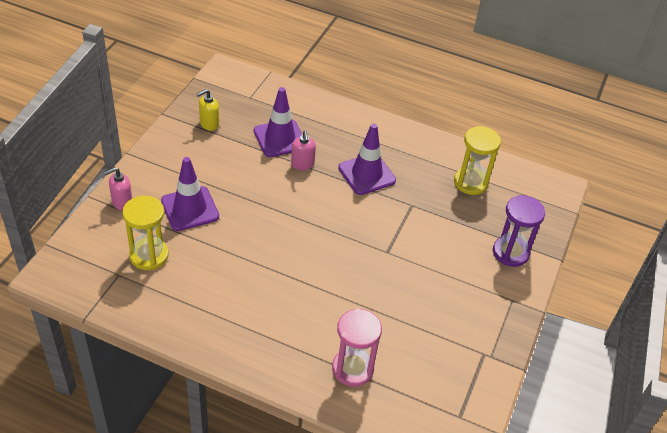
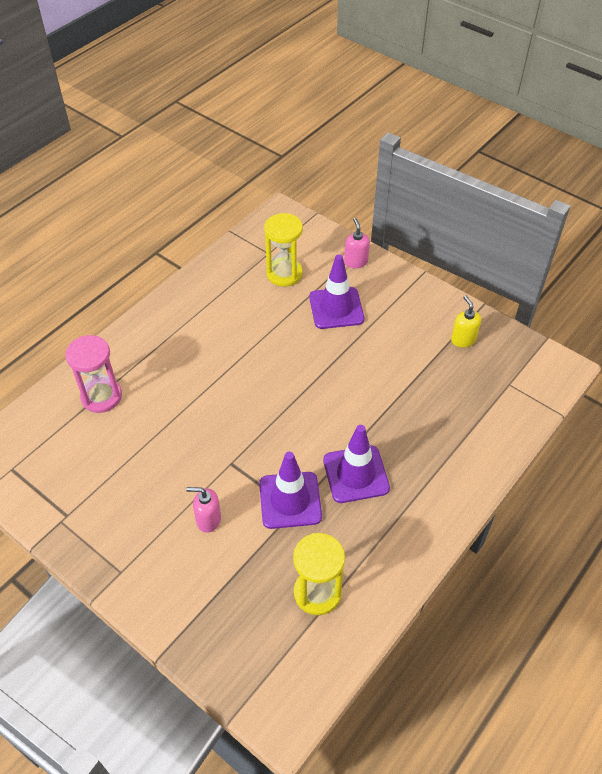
camera: 110 degrees right, 5 degrees up
purple traffic cone [254,87,302,157] -> purple traffic cone moved to [259,452,322,529]
pink soap dispenser [291,131,316,170] -> pink soap dispenser moved to [186,487,221,533]
purple hourglass [493,195,545,267] -> none

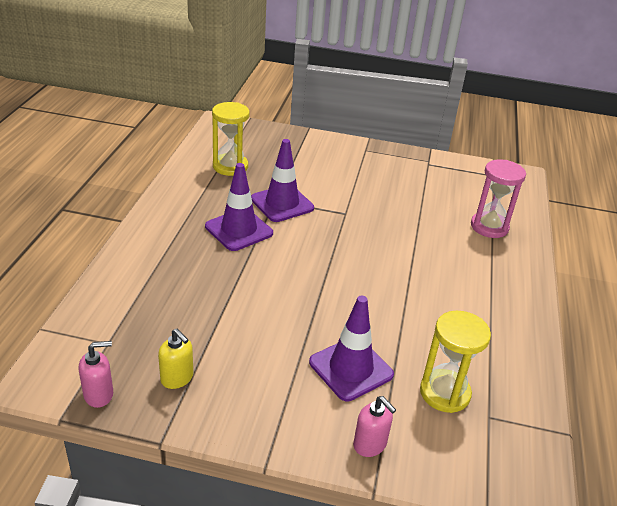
camera: 150 degrees right, 15 degrees down
pink soap dispenser [186,487,221,533] -> pink soap dispenser moved to [79,341,113,408]

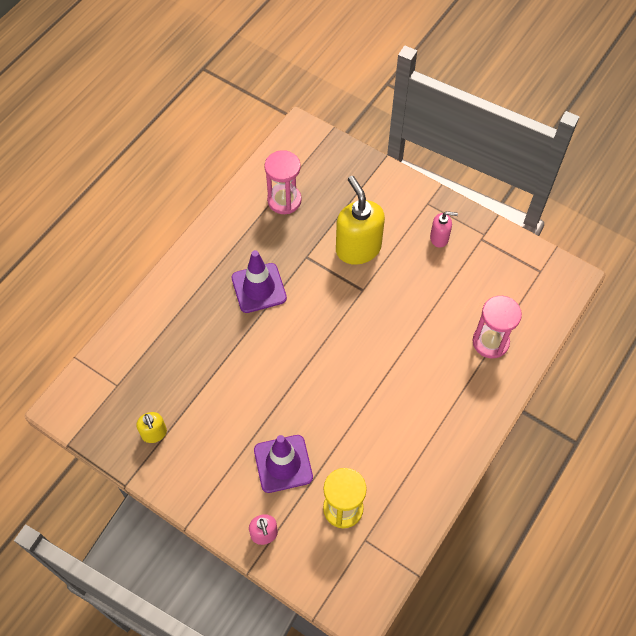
camera: 25 degrees right, 25 degrees up
pink soap dispenser [79,341,113,408] -> pink soap dispenser moved to [430,211,458,248]
yellow hourglass [212,102,250,176] -> pink hourglass [264,150,301,214]
purple traffic cone [251,139,314,222] -> none
none -> yellow soap dispenser [336,176,385,265]

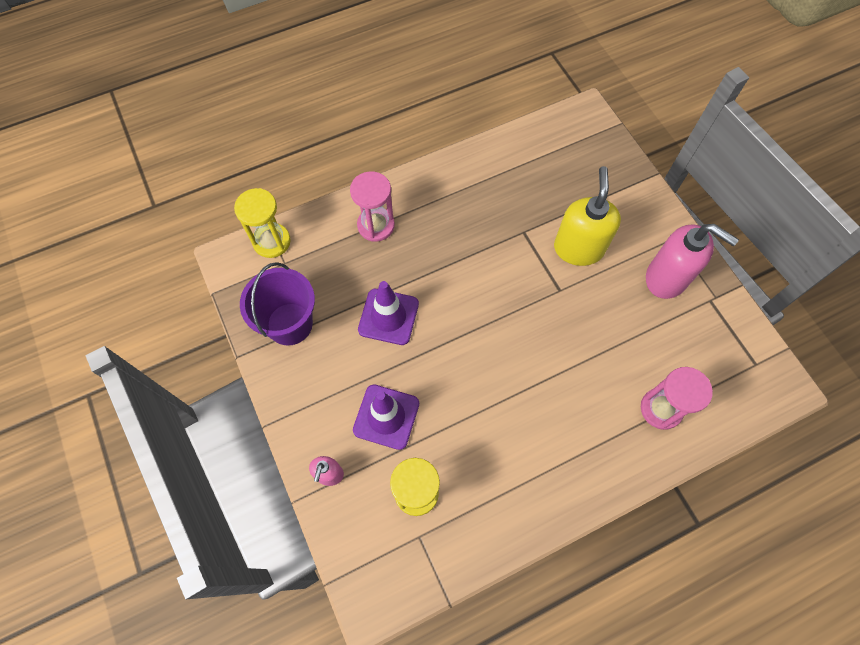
camera: 30 degrees right, 5 degrees up
yellow soap dispenser [136,412,167,443] -> purple bucket [240,262,315,346]
purple traffic cone [232,250,287,313] -> purple traffic cone moved to [358,281,419,345]
pink hourglass [264,150,301,214] -> pink hourglass moved to [350,171,395,242]
pink soap dispenser [430,211,458,248] -> pink soap dispenser [646,224,739,299], size x2.00
none -> yellow hourglass [234,188,291,258]

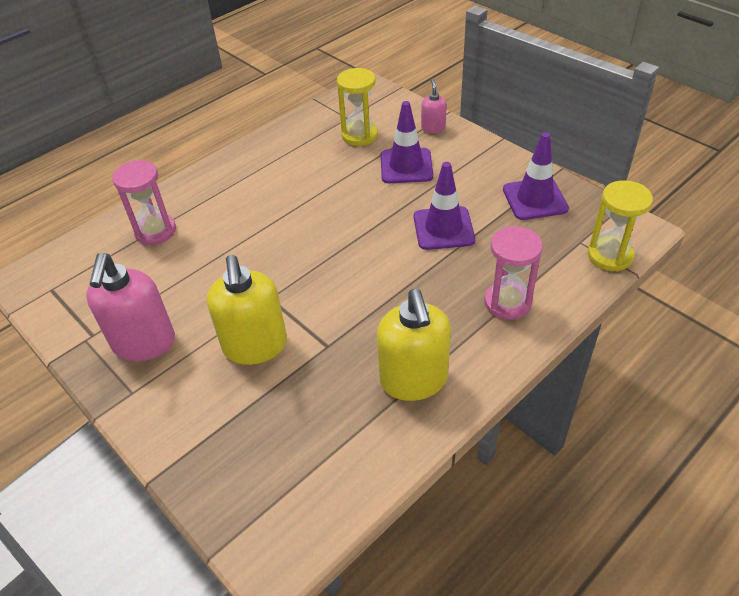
camera: 165 degrees right, 20 degrees down
purple bucket [240,262,315,346] -> purple traffic cone [503,132,569,220]
pink soap dispenser [646,224,739,299] -> pink soap dispenser turned 105 degrees counterclockwise [86,253,175,361]
none -> yellow soap dispenser [377,289,451,401]

